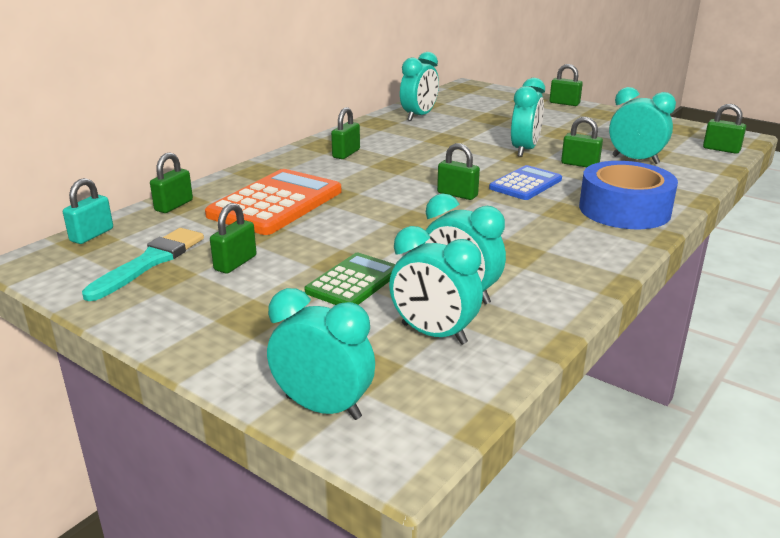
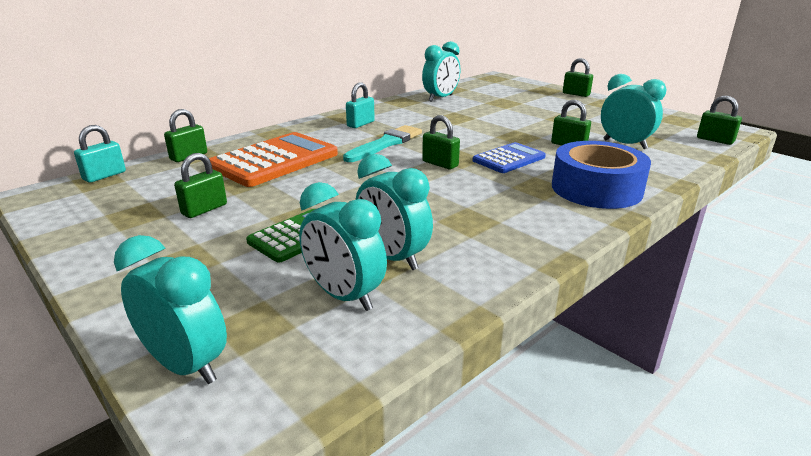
camera: 10 degrees right, 0 degrees up
turquoise brush [82,228,204,301] -> turquoise brush moved to [343,125,422,162]
green padlock [331,107,360,159] -> turquoise padlock [346,82,375,128]
turquoise clock [511,78,545,157] -> none

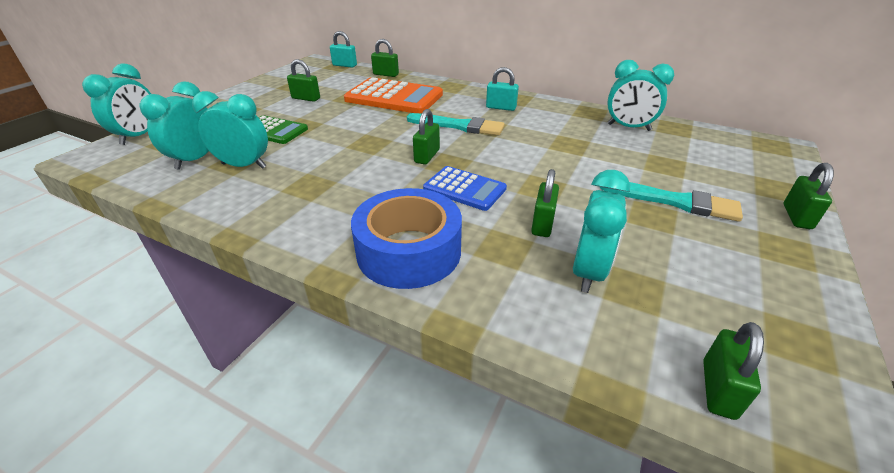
camera: 70 degrees right, 10 degrees up
turquoise clock [355,154,433,270] -> turquoise clock turned 75 degrees clockwise [192,91,268,169]
none -> turquoise brush [600,182,743,222]

